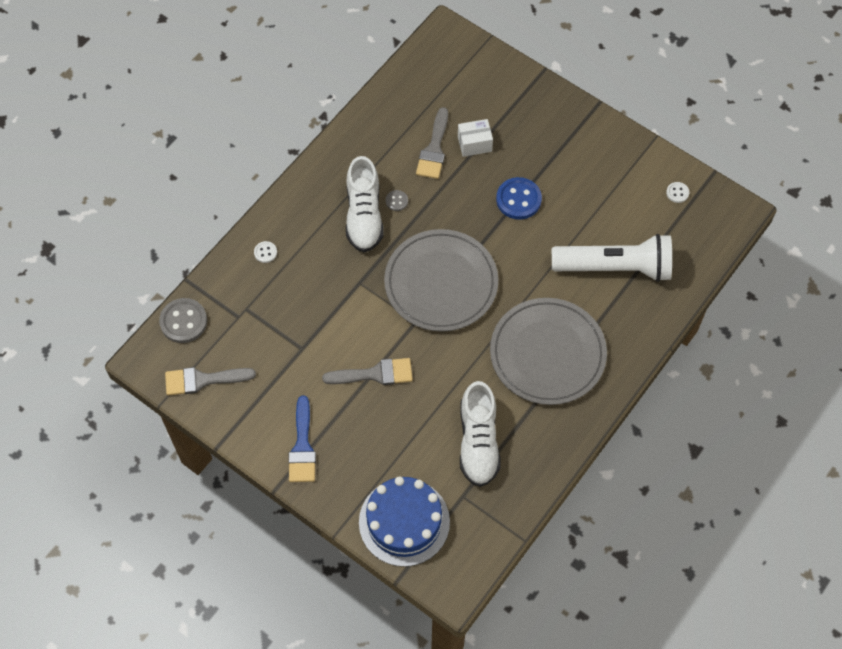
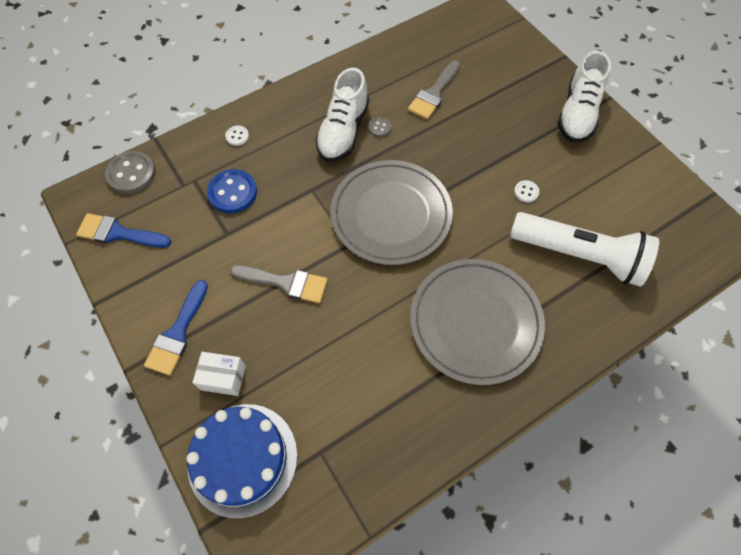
camera: 20 degrees right, 0 degrees up
grey brush [165,367,256,396] -> blue brush [76,213,171,248]
white box [458,119,493,157] -> white box moved to [192,352,246,396]
white shoe [460,381,501,487] -> white shoe moved to [557,51,611,142]
blue button [496,177,542,219] -> blue button moved to [207,169,257,214]
white button [666,182,689,203] -> white button moved to [514,180,539,202]

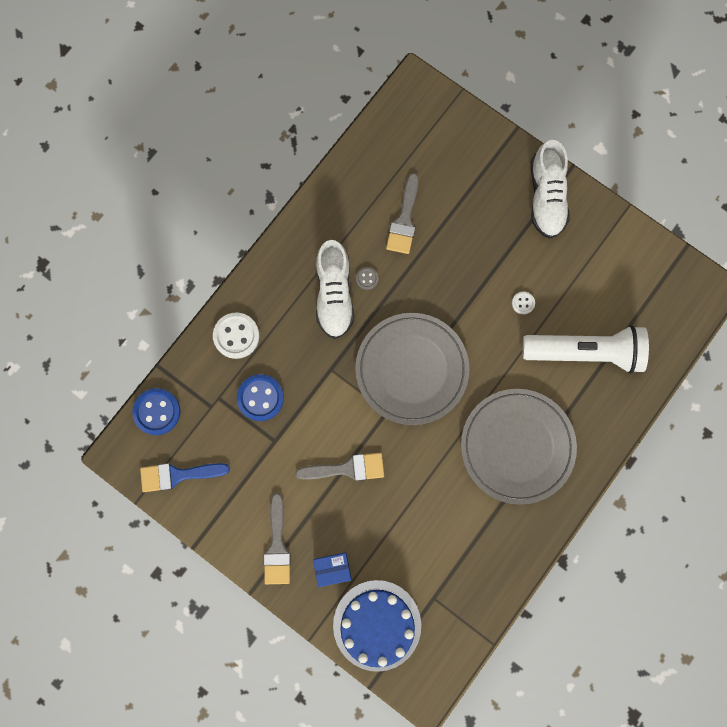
camera: 20 degrees left, 15 degrees up
grey button [105,151,156,194] -> blue button [132,388,181,435]
blue brush [144,280,208,375] -> grey brush [264,493,291,584]
white box [192,352,246,396] -> blue box [313,552,351,587]
white button [225,126,249,146] -> white button [213,313,260,359], size x2.00

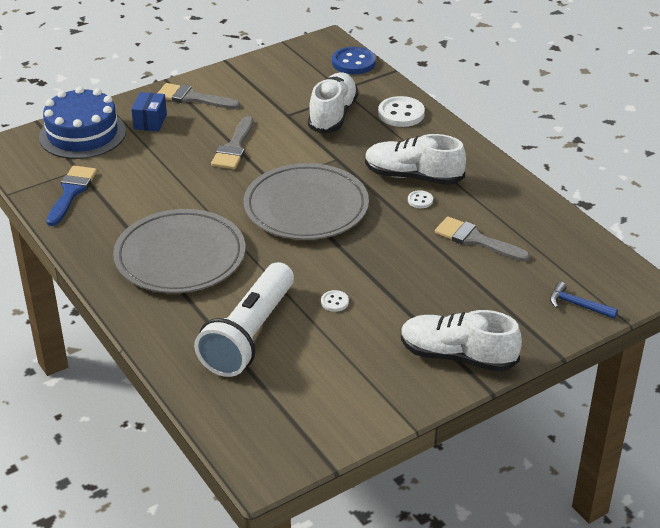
camera: 110 degrees right, 40 degrees down
blue brush [140,463,230,492] -> blue brush moved to [46,166,97,226]
blue button [237,374,284,421] -> white shoe [308,73,359,134]
grey button [356,267,379,290] -> white button [408,190,433,208]
none -> blue hammer [550,282,618,319]

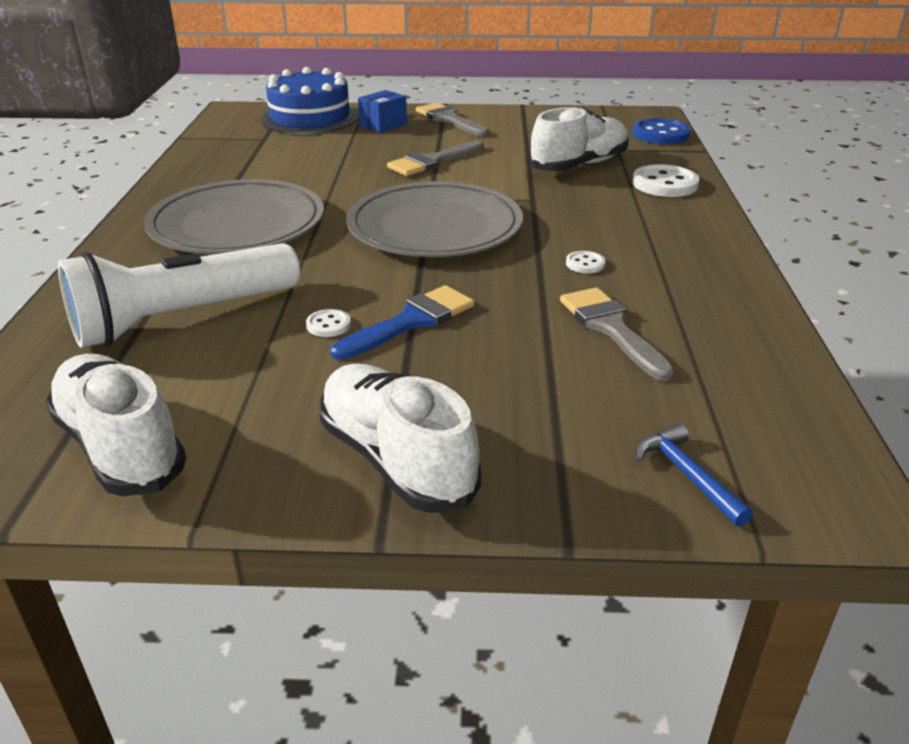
camera: 35 degrees right, 5 degrees down
blue brush [46,166,97,226] -> blue brush moved to [331,285,474,360]
white shoe [365,134,466,185] -> white shoe moved to [45,354,187,496]

